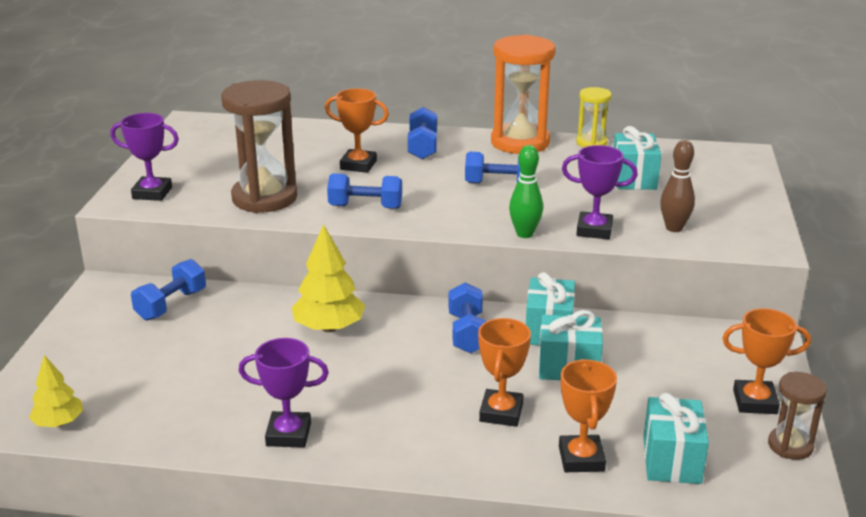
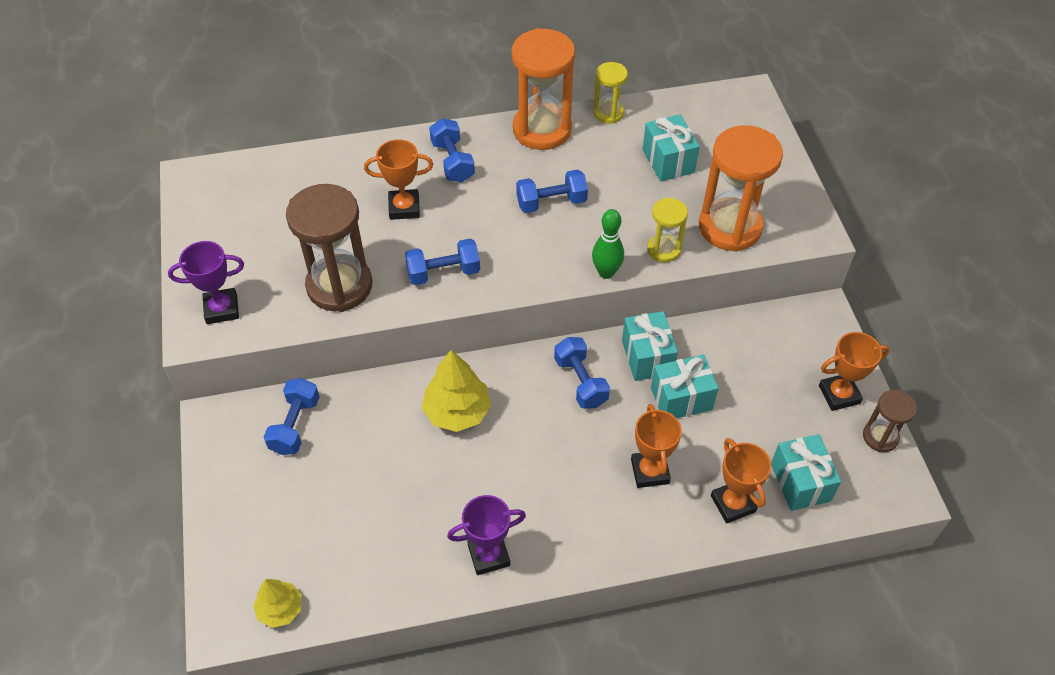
camera: 20 degrees left, 25 degrees up
purple trophy [562,145,638,239] -> yellow hourglass [647,198,688,262]
brown bowling pin [660,140,695,232] -> orange hourglass [699,125,783,252]

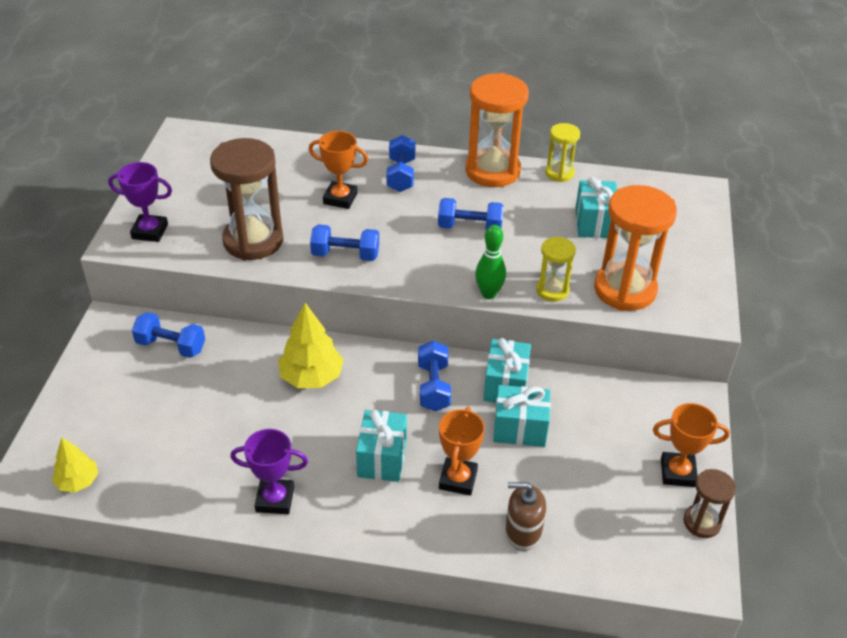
camera: 20 degrees right, 10 degrees down
blue dumbbell [264,378,320,455] -> blue dumbbell turned 75 degrees clockwise [132,312,205,358]
orange trophy [711,438,771,523] -> brown soap dispenser [505,482,546,551]
turquoise gift [771,434,841,511] -> turquoise gift moved to [356,410,407,482]

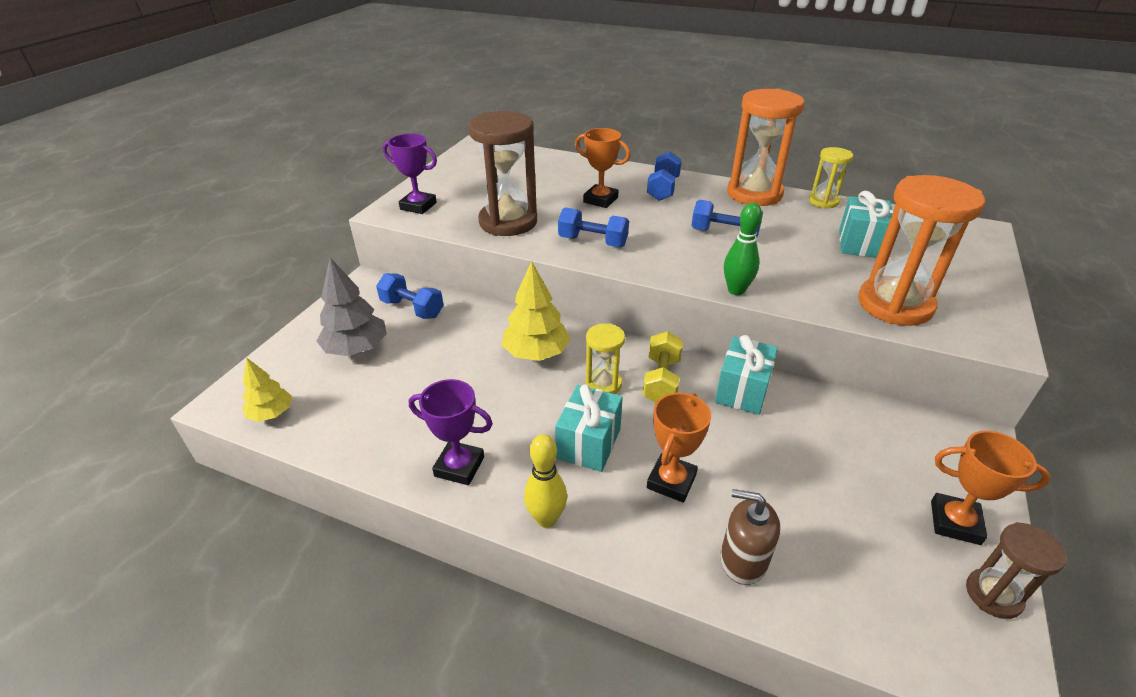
camera: 15 degrees right, 5 degrees down
blue dumbbell [418,341,451,411] -> yellow dumbbell [643,331,683,403]
turquoise gift [493,385,551,447] -> none
yellow hourglass [536,236,576,302] -> yellow hourglass moved to [585,323,625,394]
none -> grey tree [316,258,387,356]
none -> yellow bowling pin [524,434,567,528]

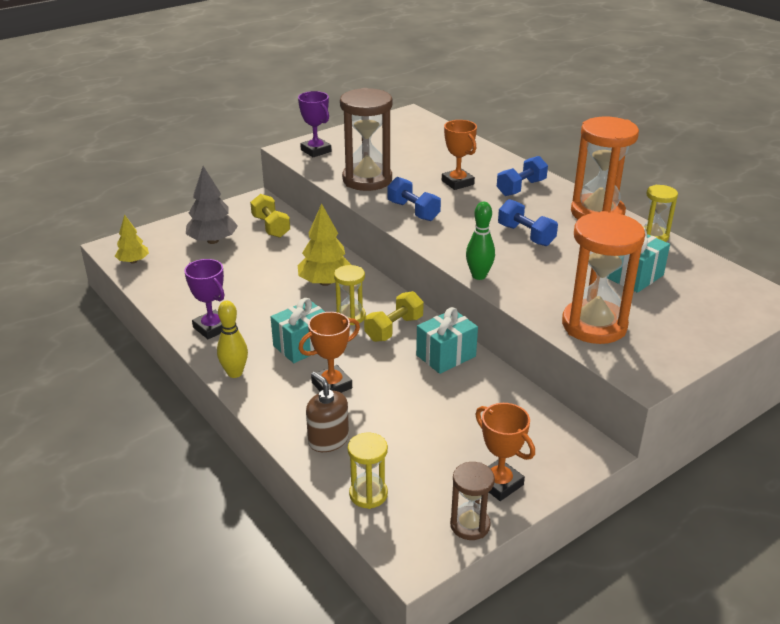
camera: 30 degrees right, 5 degrees down
blue dumbbell [376,273,444,319] -> yellow dumbbell [250,194,290,238]
none -> yellow hourglass [348,432,388,509]

